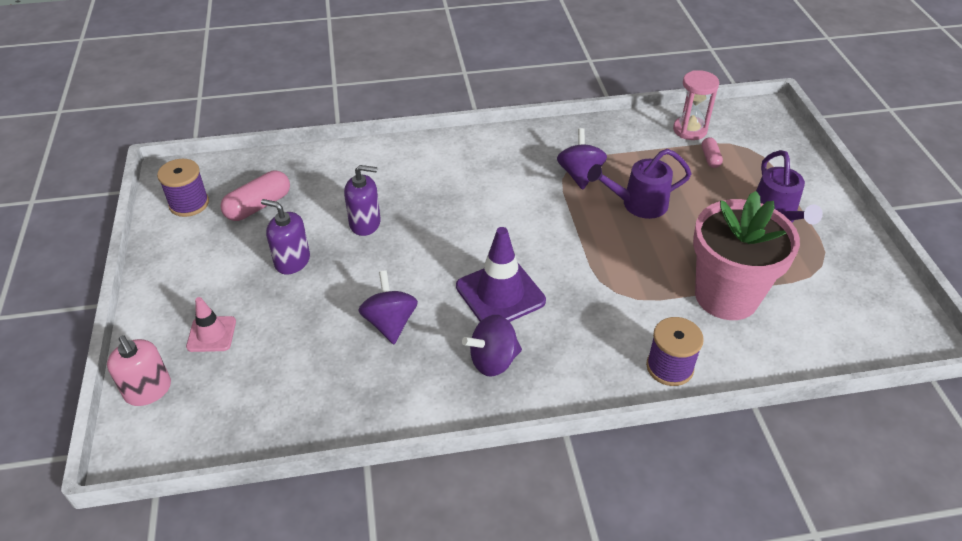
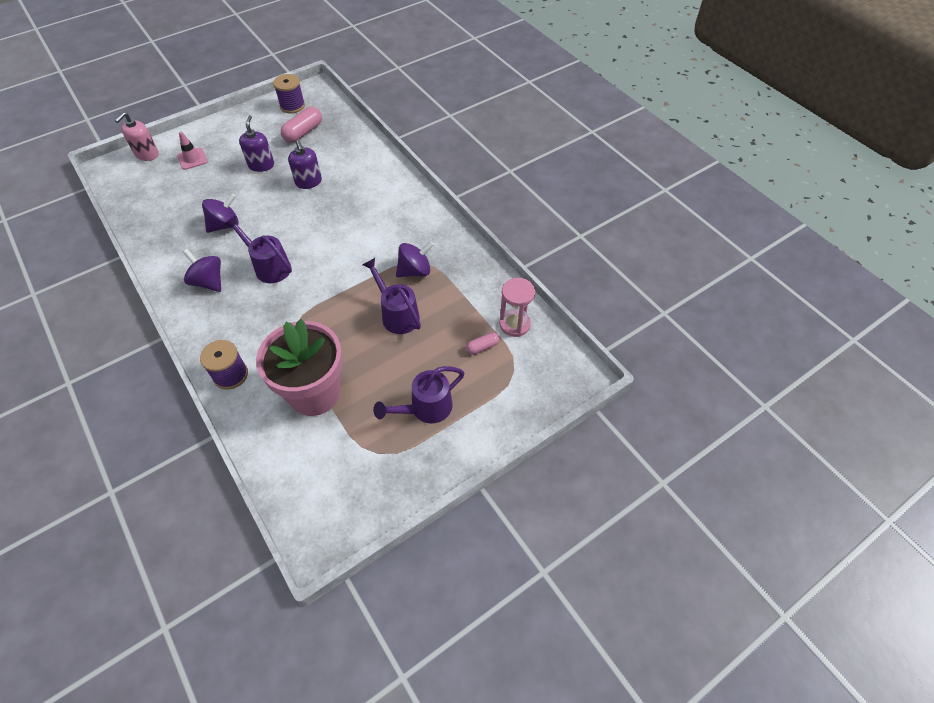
camera: 65 degrees right, 10 degrees up
pink capsule [220,171,290,221] -> pink capsule turned 75 degrees counterclockwise [281,107,322,143]
purple traffic cone [456,227,546,322] -> purple watering can [224,216,292,283]

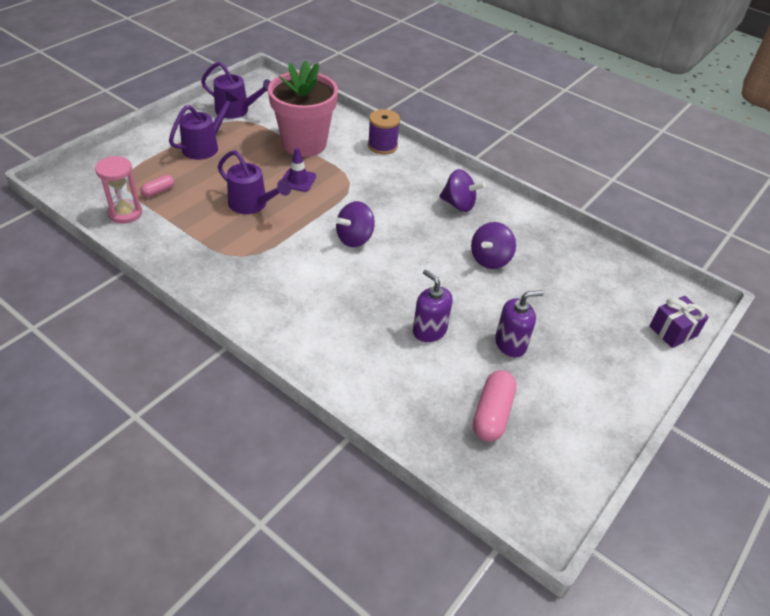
camera: 160 degrees right, 10 degrees down
pink soap dispenser [115,112,159,161] -> purple gift [649,296,709,348]
pink traffic cone [177,132,208,170] -> none
purple watering can [224,216,292,283] -> purple watering can moved to [201,62,271,119]
purple soap dispenser [239,115,274,172] -> purple soap dispenser turned 90 degrees counterclockwise [495,291,543,357]
purple spool [273,74,305,114] -> none
purple spinning top [396,241,434,277] -> purple spinning top moved to [335,201,375,247]
none -> purple traffic cone [282,148,316,192]

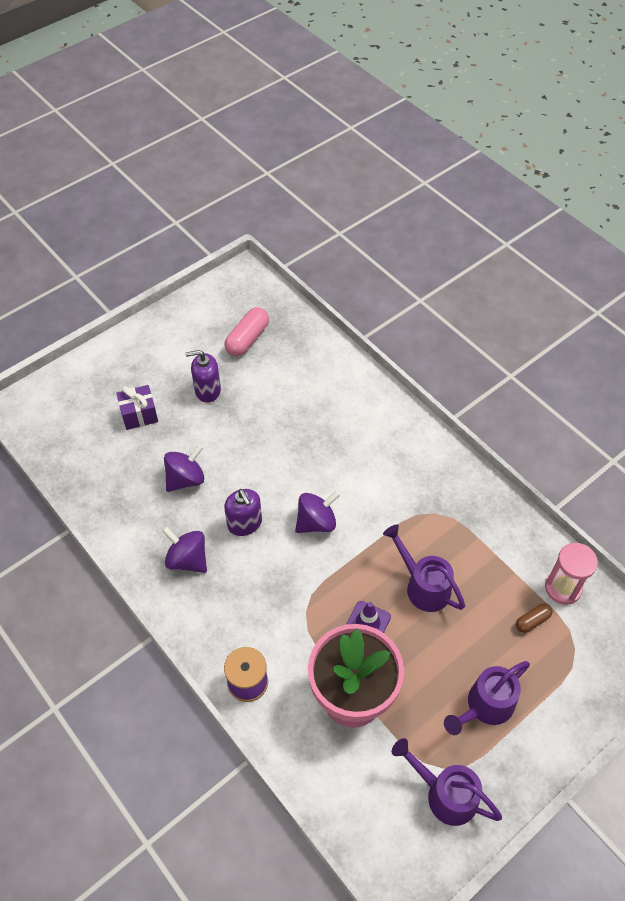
camera: 165 degrees left, 10 degrees up
pink capsule [140,175,174,197] -> brown capsule [516,604,552,633]
purple soap dispenser [413,270,453,342] -> purple soap dispenser moved to [224,489,262,536]
purple gift [649,296,709,348] -> purple gift moved to [116,385,158,430]

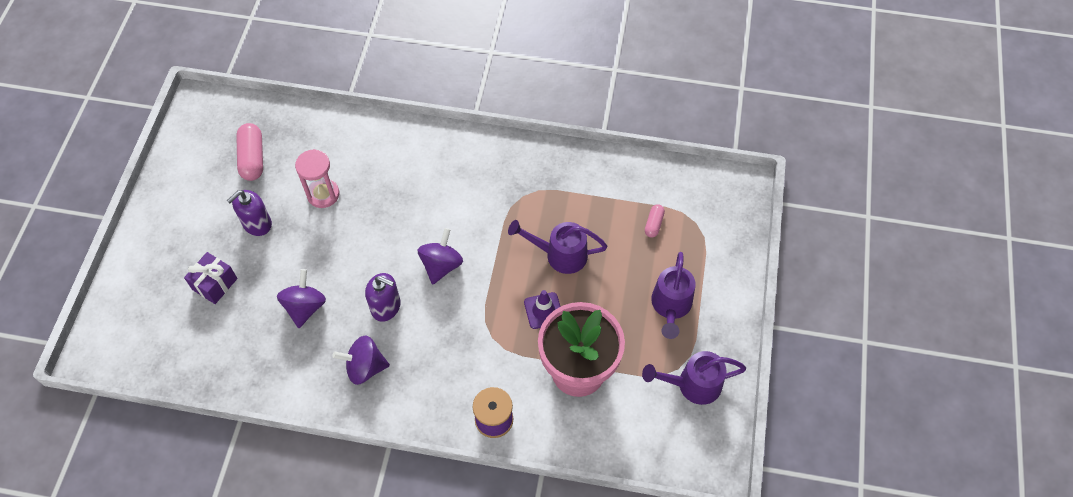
camera: 40 degrees left, 5 degrees up
brown capsule [516,604,552,633] -> pink capsule [645,204,665,238]
pink hourglass [545,543,598,605] -> pink hourglass moved to [295,149,339,208]

